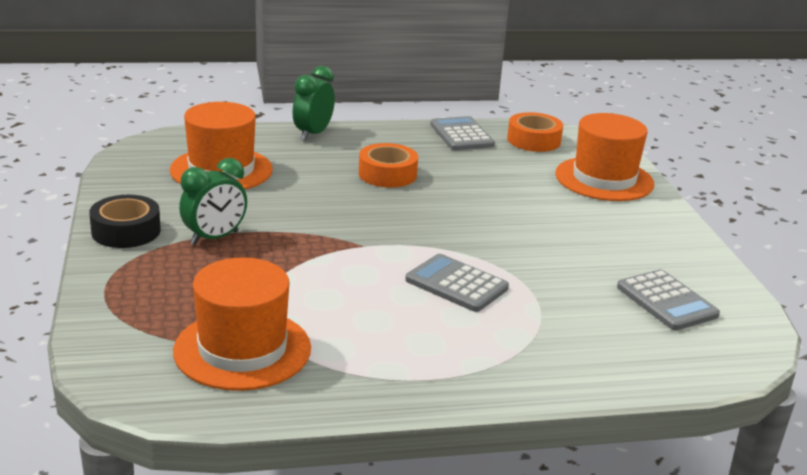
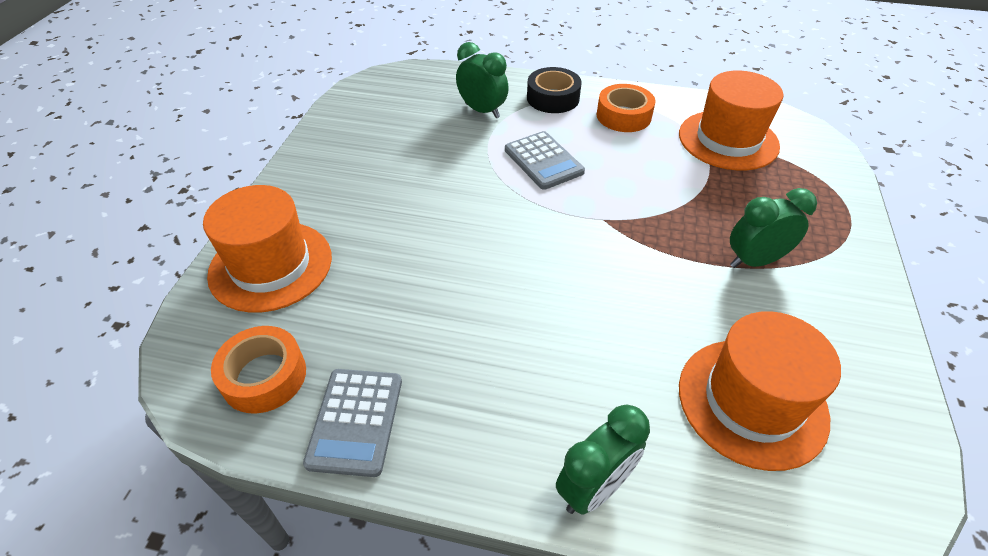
camera: 155 degrees left, 20 degrees up
black tape [89,195,161,248] -> black tape moved to [527,67,582,113]
orange tape [359,143,418,188] -> orange tape moved to [596,84,655,132]
grey calculator [617,269,720,330] -> none
none -> green clock [456,42,509,118]

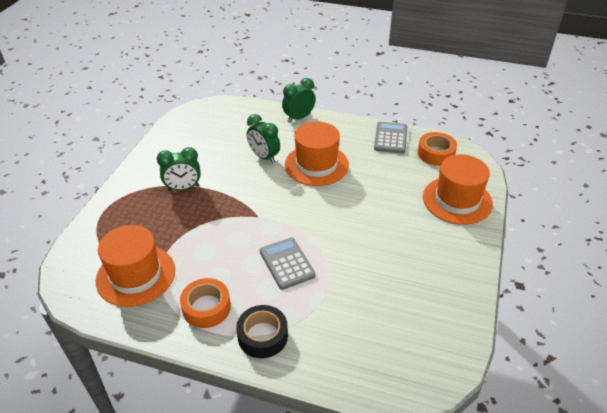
camera: 175 degrees left, 5 degrees down
green clock [456,42,509,118] -> green clock moved to [247,114,280,163]
orange hat [679,311,841,471] -> orange hat moved to [285,122,349,186]

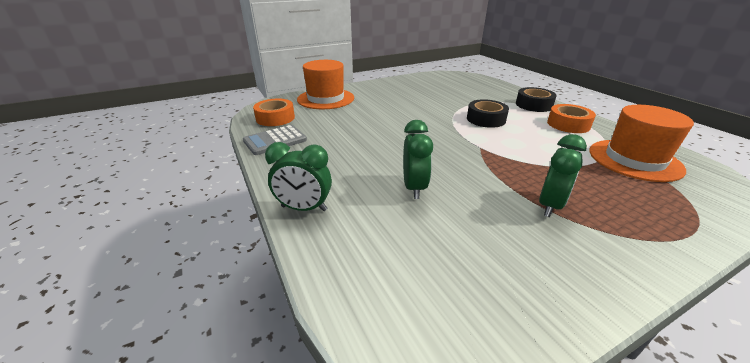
camera: 135 degrees left, 10 degrees down
green clock [157,147,201,191] -> green clock turned 90 degrees clockwise [539,134,587,217]
grey calculator [260,238,316,290] -> black tape [467,99,509,128]
orange hat [285,122,349,186] -> none

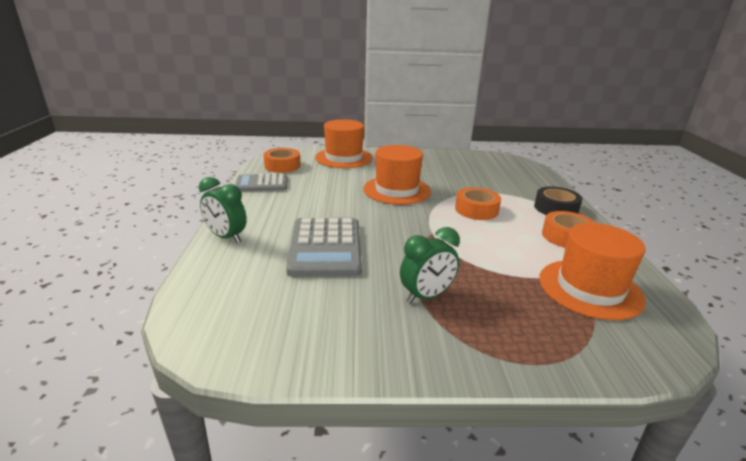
camera: 25 degrees right, 5 degrees down
green clock [403,120,433,199] -> grey calculator [286,218,362,277]
black tape [467,99,509,128] -> orange tape [455,187,501,220]
none -> orange hat [363,145,431,205]

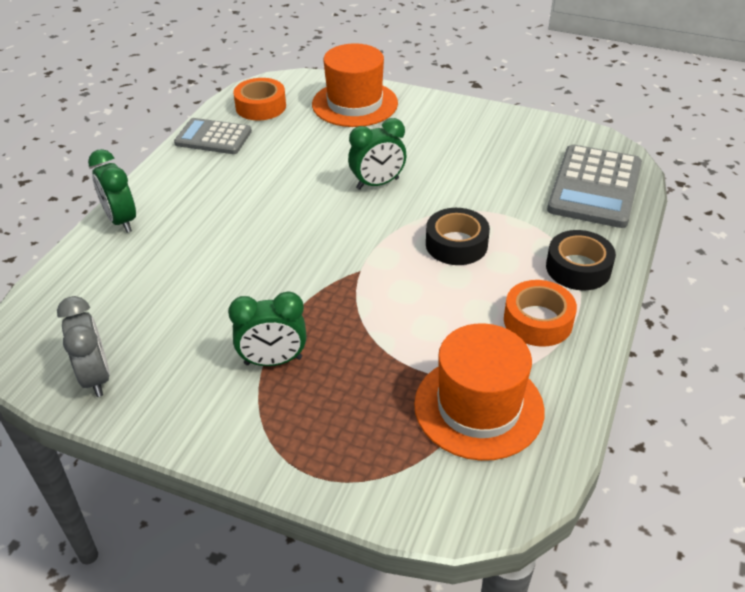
camera: 25 degrees right, 15 degrees up
grey calculator [286,218,362,277] -> grey calculator moved to [547,145,642,228]
orange hat [363,145,431,205] -> green clock [348,118,406,190]
orange tape [455,187,501,220] -> black tape [426,208,490,265]
none -> grey clock [57,296,110,397]

